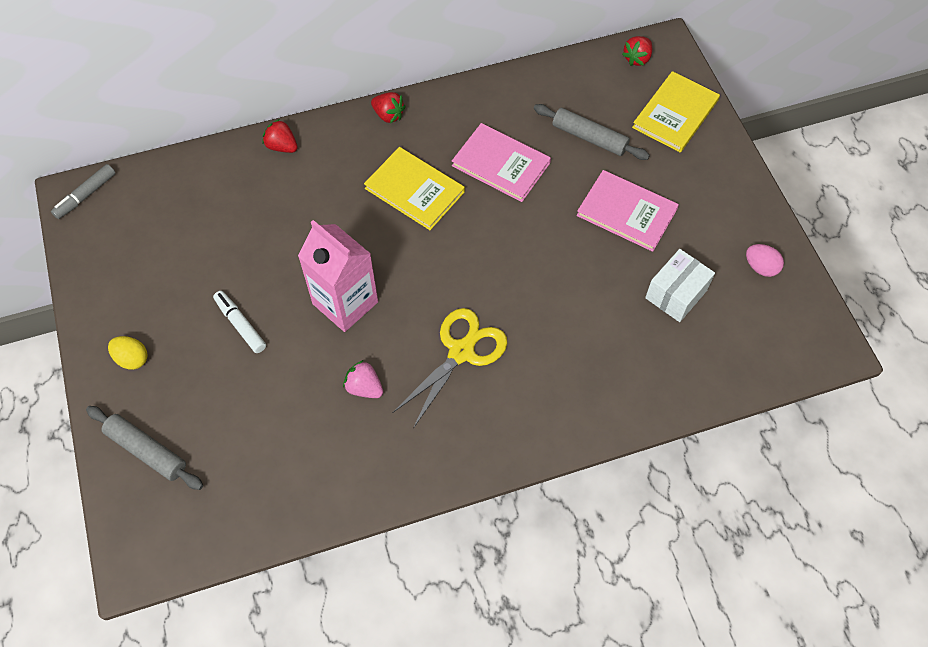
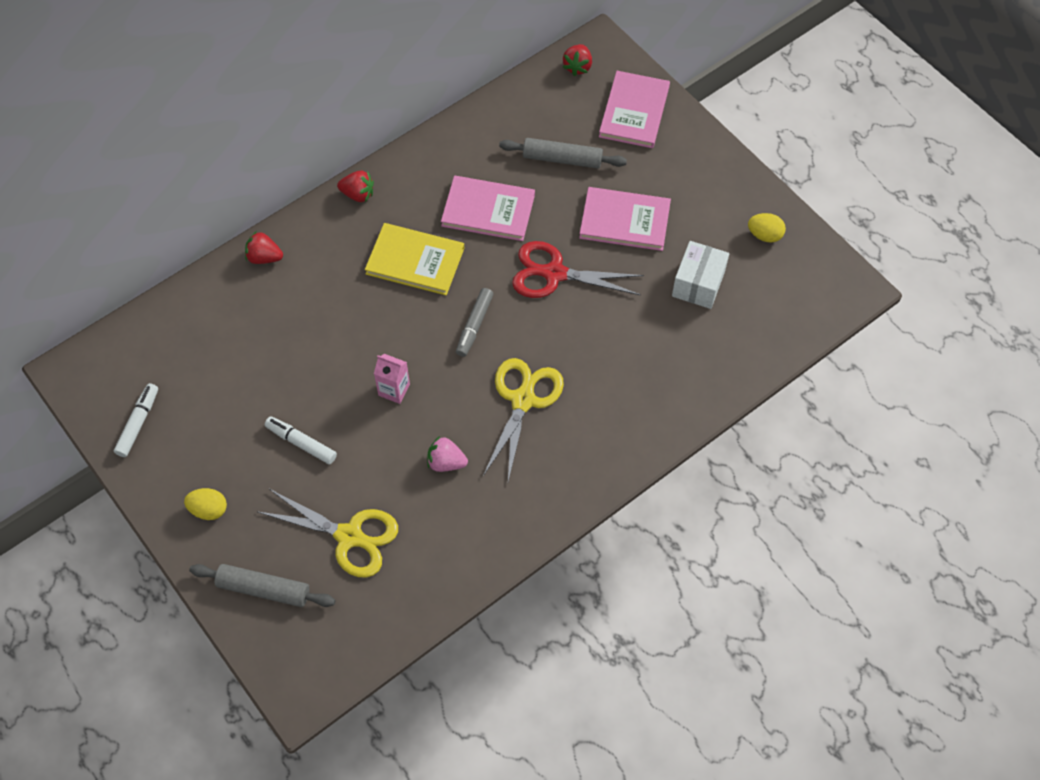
camera: 20 degrees left, 0 degrees up
grey marker [51,164,116,219] -> grey marker moved to [456,288,494,357]
pink carton [298,220,378,332] -> pink carton [374,354,410,404], size x0.50
yellow book [632,71,720,153] -> pink book [599,71,670,148]
pink egg [746,244,784,277] -> yellow egg [748,213,786,243]
none -> white marker [114,383,158,457]
none -> yellow scissors [258,489,398,577]
none -> red scissors [512,241,644,298]

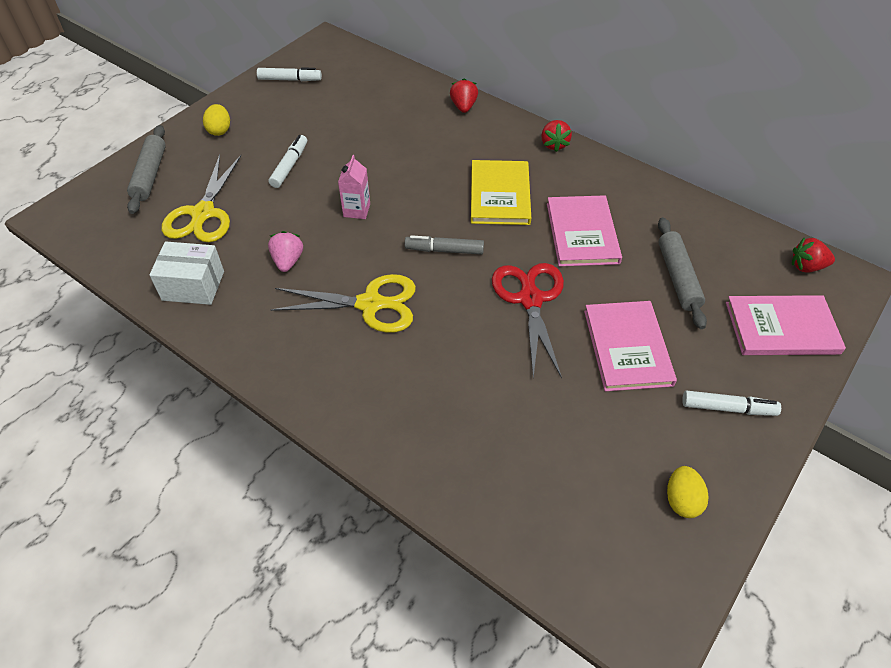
camera: 75 degrees right, 10 degrees down
white box [672,241,729,309] -> white box moved to [149,241,224,305]
none -> white marker [682,391,781,416]

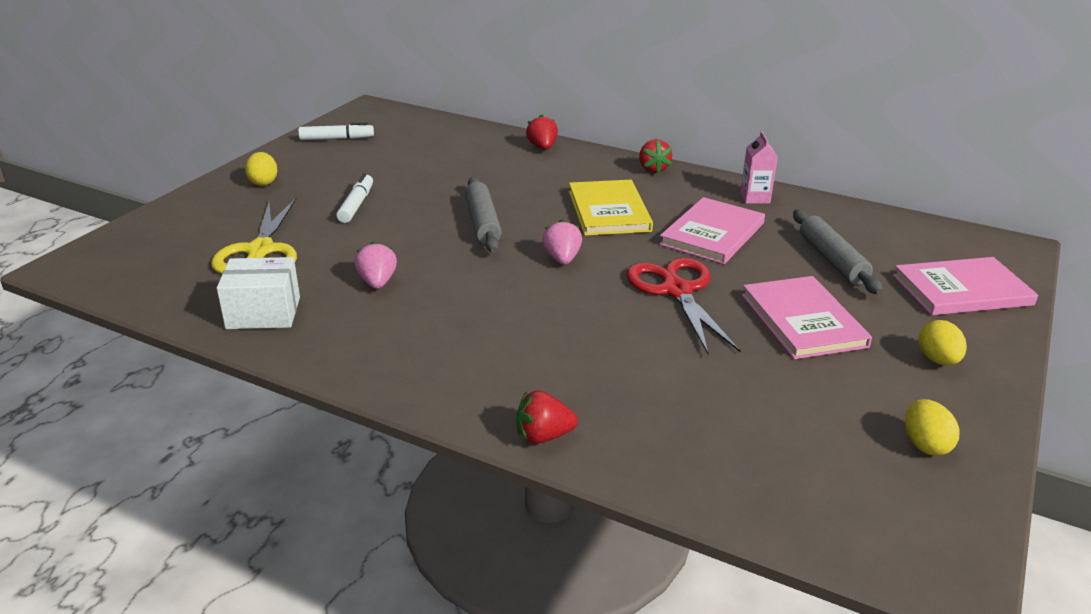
camera: 10 degrees left, 20 degrees down
grey rolling pin [127,125,166,214] -> grey rolling pin moved to [465,177,502,253]
yellow scissors [270,274,416,333] -> none
pink carton [338,155,370,219] -> pink carton moved to [740,131,778,204]
grey marker [405,235,484,255] -> pink strawberry [542,219,582,265]
pink book [547,195,622,266] -> pink book turned 45 degrees clockwise [659,197,765,264]
white marker [682,391,781,416] -> yellow egg [918,320,967,365]
red strawberry [792,238,835,273] -> red strawberry moved to [516,390,578,444]

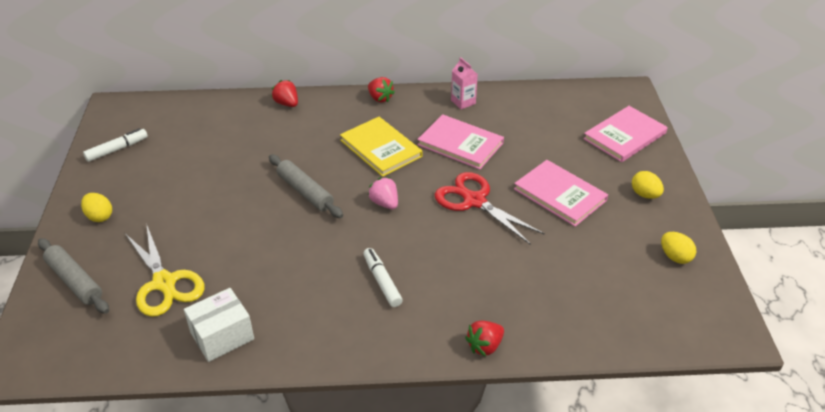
camera: 30 degrees left, 10 degrees up
white marker [336,173,373,223] -> white marker moved to [363,248,403,307]
pink strawberry [354,241,397,289] -> none
pink book [659,197,765,264] -> pink book turned 60 degrees counterclockwise [417,114,504,170]
grey rolling pin [793,210,883,294] -> grey rolling pin moved to [38,238,109,314]

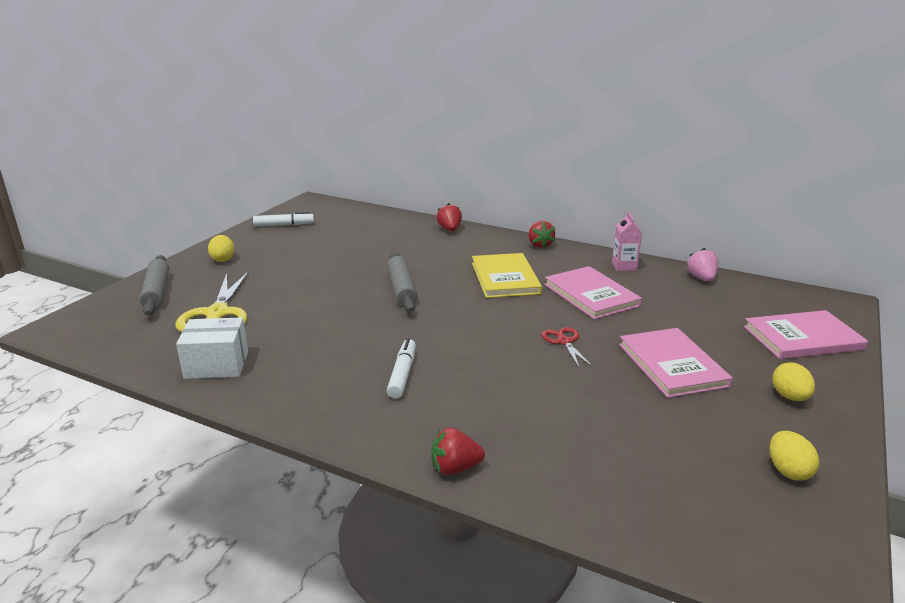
camera: 30 degrees right, 15 degrees down
pink strawberry [368,177,398,209] -> pink strawberry moved to [686,248,718,281]
red scissors [435,172,545,245] -> red scissors [542,327,593,367], size x0.53

